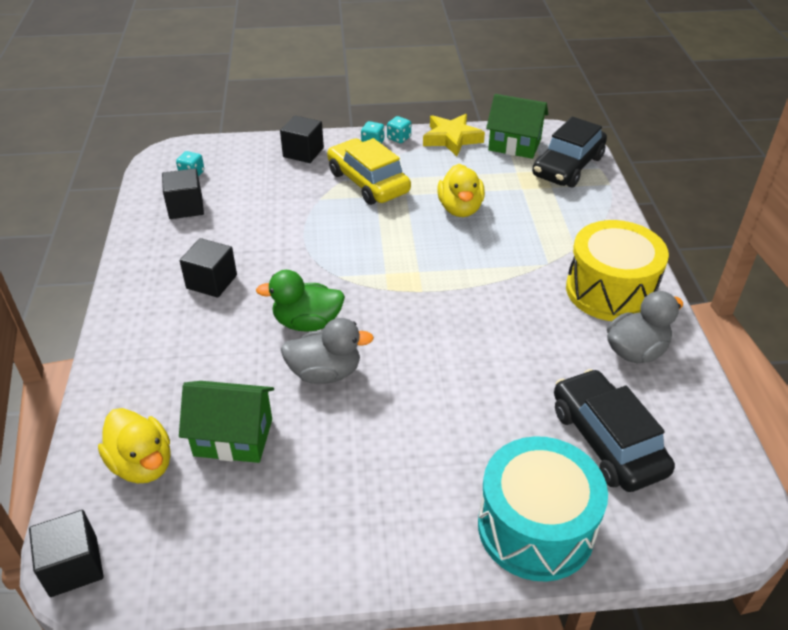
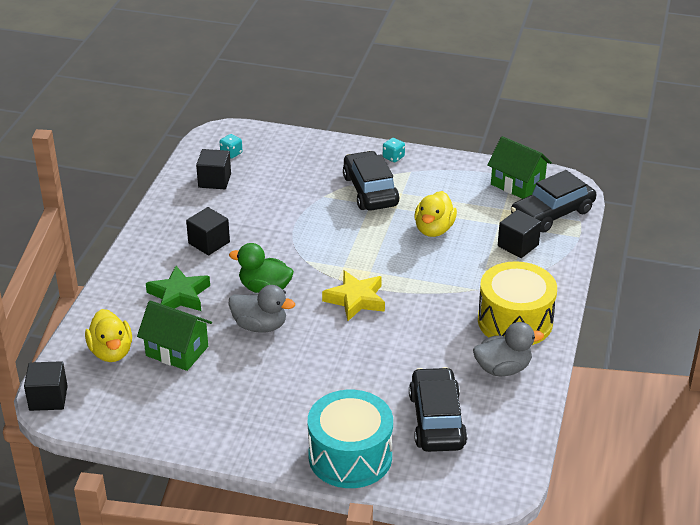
camera: 20 degrees right, 5 degrees down
black cube [280,115,324,163] -> black cube moved to [498,210,541,258]
yellow car [327,138,411,205] -> black car [343,151,400,211]
turquoise dice [387,116,411,143] -> none
yellow star [423,114,485,156] -> yellow star moved to [322,271,385,321]
none -> green star [146,266,210,311]

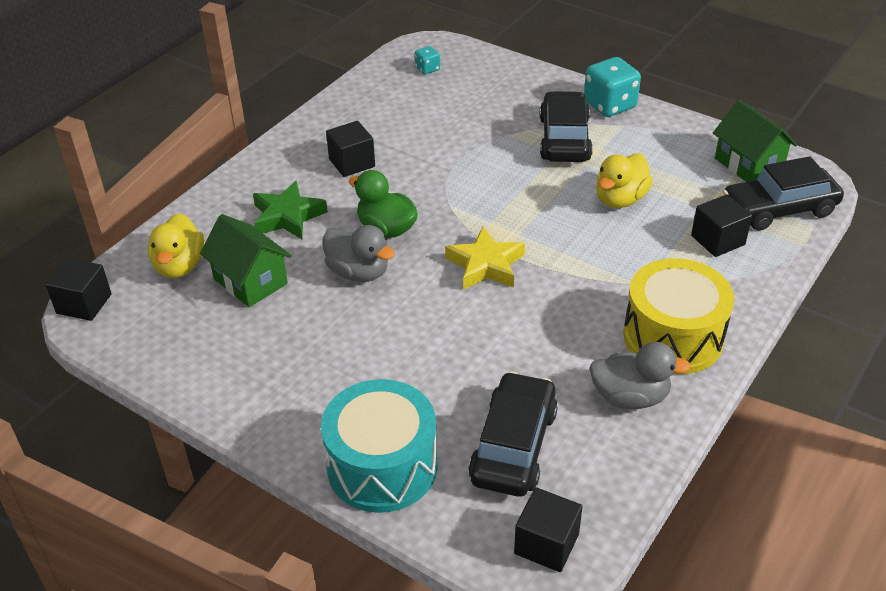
camera: 20 degrees right, 5 degrees up
black cube [196,149,231,189] -> black cube moved to [514,487,583,572]
turquoise dice [383,138,405,162] -> turquoise dice [584,57,641,117], size x1.99

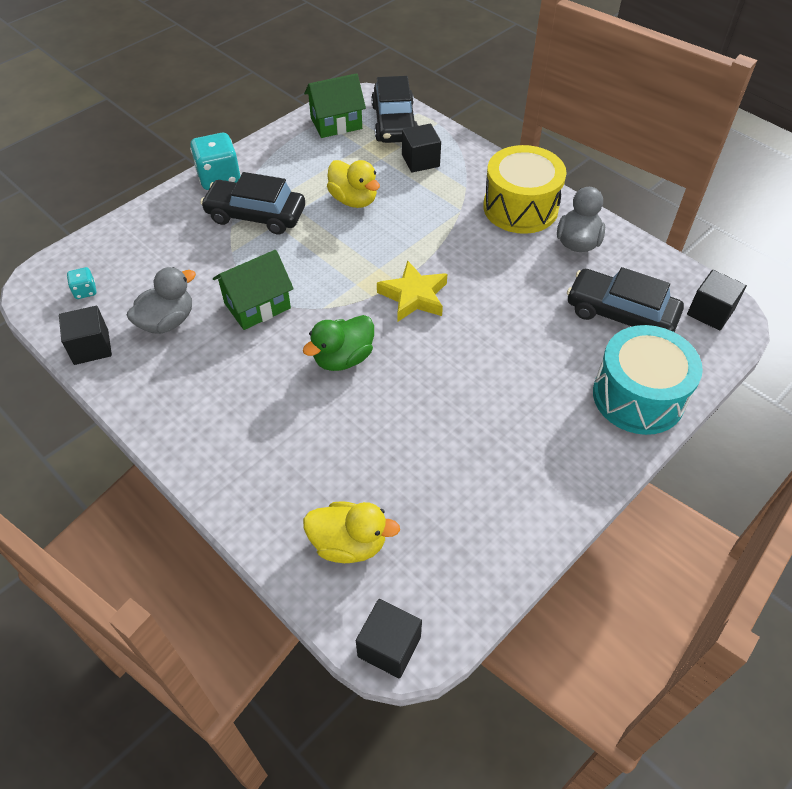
camera: 80 degrees left, 10 degrees up
green house [200,214,292,307] -> green house moved to [213,250,294,330]
green star [253,180,328,239] -> none
grey duck [323,225,395,282] -> grey duck moved to [127,267,196,334]
black cube [326,121,375,177] -> black cube moved to [59,306,112,365]

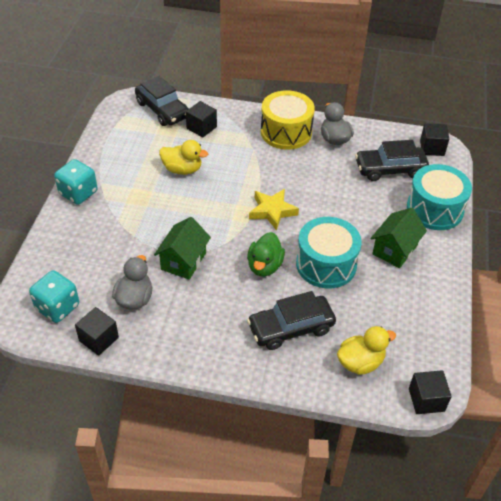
camera: 35 degrees left, 5 degrees down
turquoise dice [67,267,96,299] -> turquoise dice [29,270,79,323], size x1.99
black car [201,172,305,235] -> black car moved to [247,291,336,350]
green house [304,73,366,138] -> green house moved to [370,208,427,268]
none -> turquoise drum [296,217,362,289]

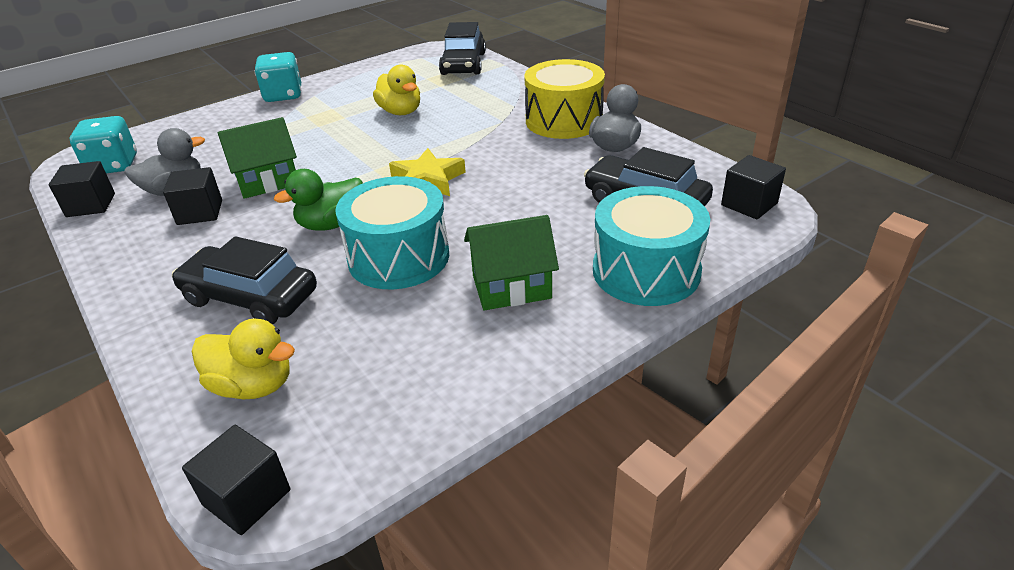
camera: 45 degrees right, 10 degrees down
black cube [186,101,217,137] -> black cube moved to [163,167,222,225]

